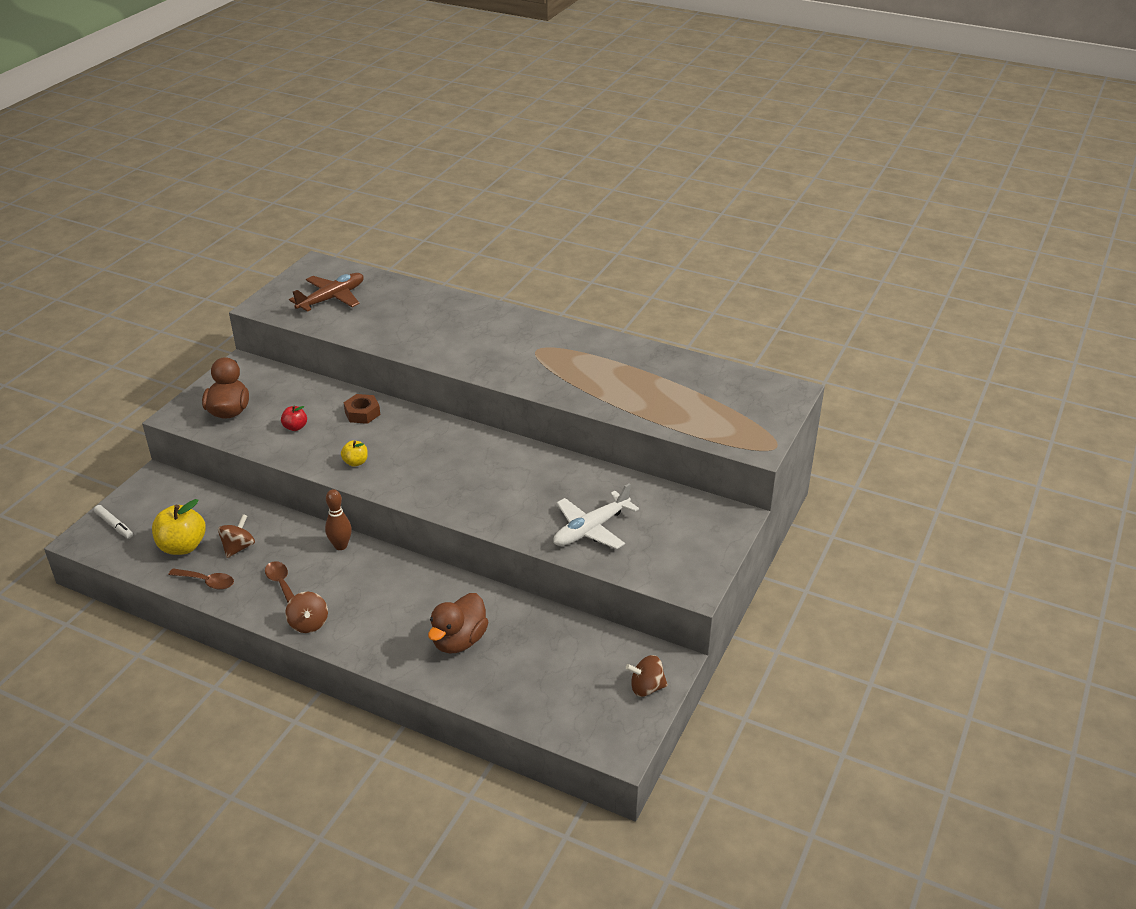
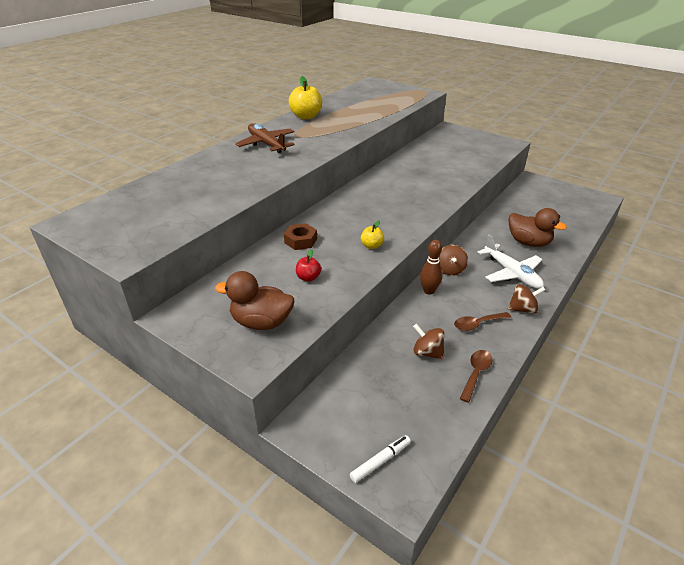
camera: 80 degrees left, 0 degrees up
yellow apple [152,499,206,555] -> yellow apple moved to [289,76,322,120]
brown plane [289,273,364,312] -> brown plane moved to [235,123,295,153]
white plane [553,483,639,549] -> white plane moved to [478,234,544,289]
brown spinning top [626,655,668,697] -> brown spinning top moved to [439,245,468,276]

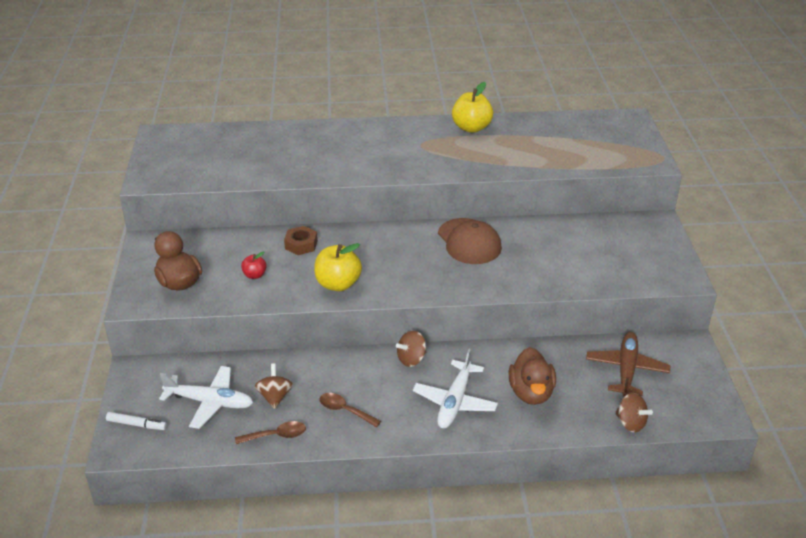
camera: 50 degrees right, 0 degrees up
brown plane [235,123,295,153] -> brown plane moved to [586,332,670,397]
yellow apple [361,220,384,249] -> yellow apple [314,243,362,291], size x1.88
brown bowling pin [420,240,443,295] -> none
brown spinning top [508,284,545,314] -> brown spinning top moved to [615,393,653,432]
none -> white plane [159,366,253,429]
none -> brown cap [438,218,502,264]

